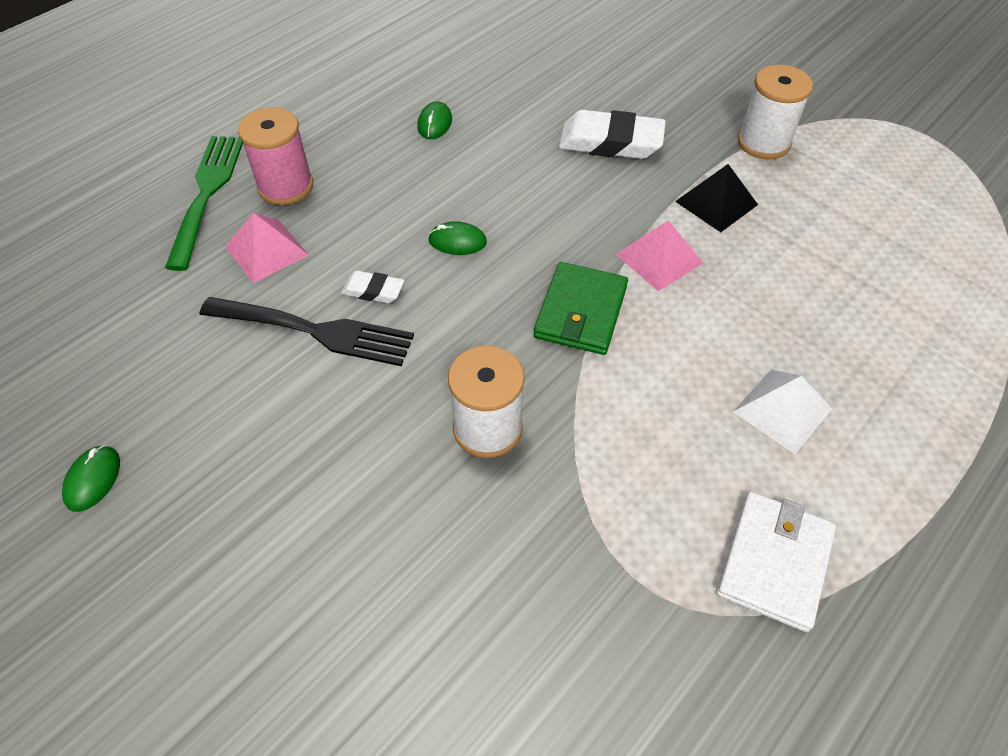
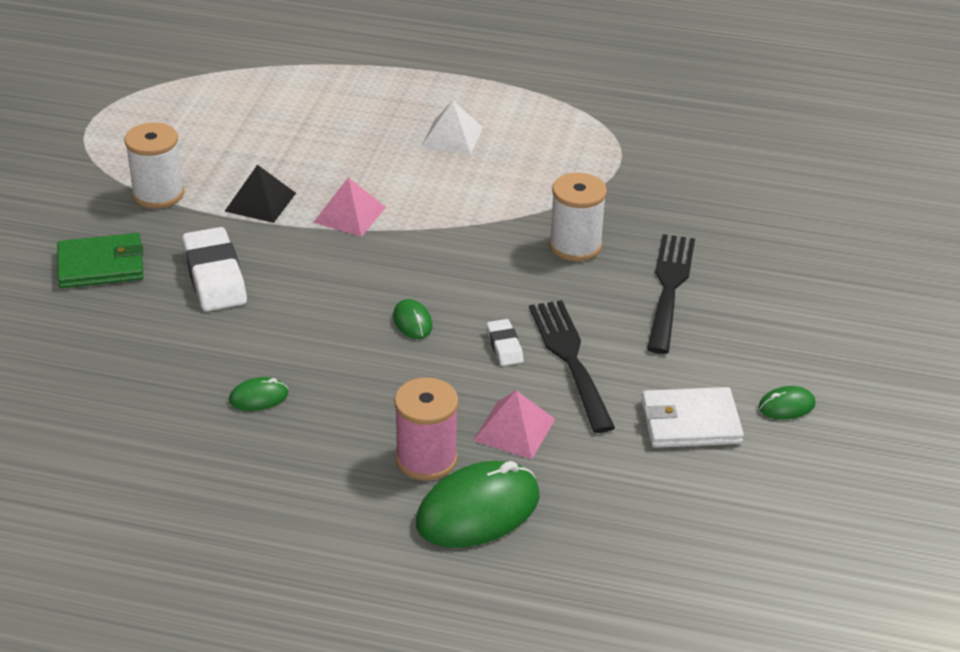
camera: 120 degrees left, 15 degrees down
green fork [165,136,243,271] -> green mouse [416,461,539,548]
green wallet [534,262,628,355] -> green wallet moved to [57,233,144,288]
white wallet [717,492,836,632] -> white wallet moved to [641,387,744,448]
none -> black fork [647,234,695,354]

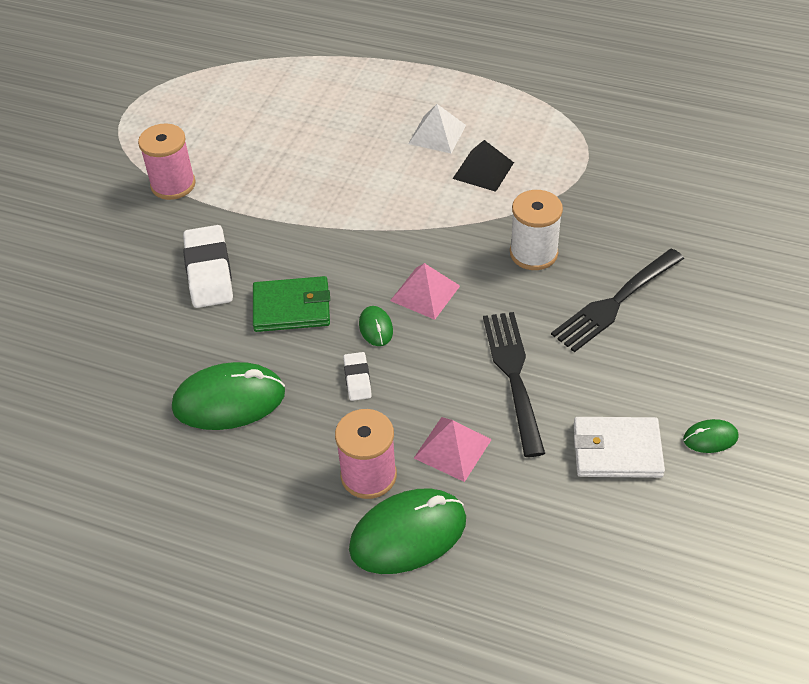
camera: 10 degrees right, 10 degrees up
green wallet [57,233,144,288] -> green wallet moved to [253,276,330,332]
white spool [124,122,184,209] -> pink spool [138,124,196,200]
black pyramid [224,165,296,223] -> black pyramid moved to [453,140,514,192]
green mouse [229,377,288,411] -> green mouse [172,362,285,430], size x2.12
pink pyramid [313,177,386,237] -> pink pyramid moved to [390,263,460,320]
white eraser [487,319,524,366] -> white eraser moved to [343,352,372,401]
black fork [647,234,695,354] -> black fork turned 150 degrees counterclockwise [551,248,684,353]

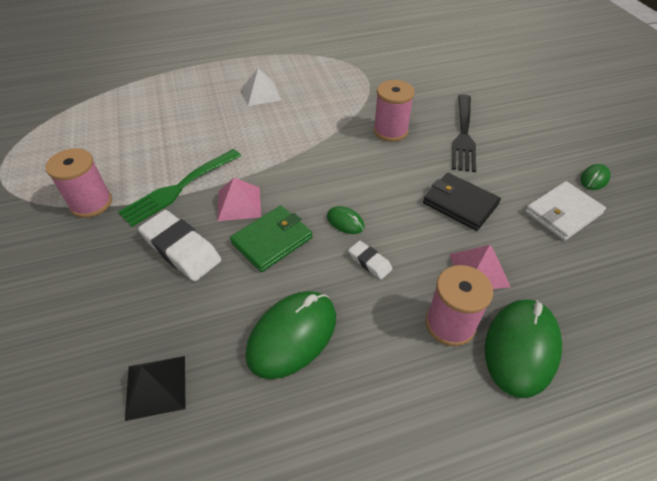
camera: 40 degrees left, 0 degrees up
pink pyramid [390,263,460,320] -> pink pyramid moved to [217,178,261,221]
black pyramid [453,140,514,192] -> black pyramid moved to [125,356,186,421]
black fork [483,312,545,457] -> black wallet [423,173,501,231]
white spool [510,190,563,270] -> pink spool [373,80,415,142]
none -> green fork [118,149,241,227]

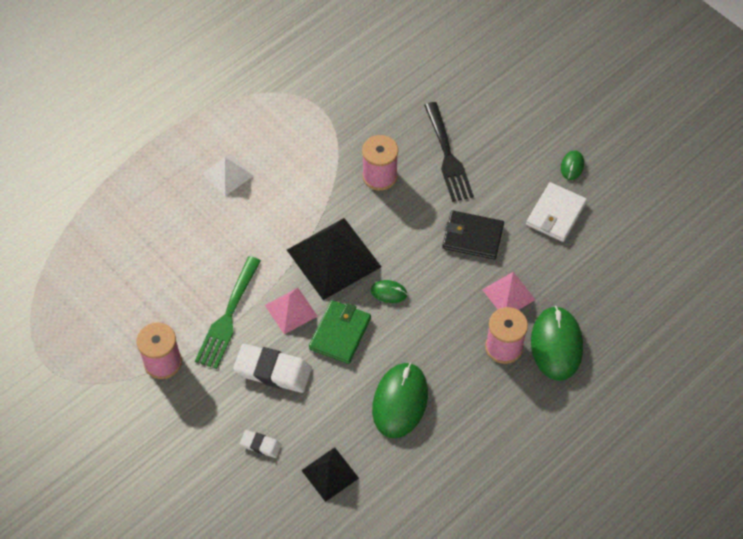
camera: 25 degrees left, 10 degrees up
white eraser [348,241,392,279] -> white eraser moved to [240,430,282,458]
none -> black pyramid [287,218,381,300]

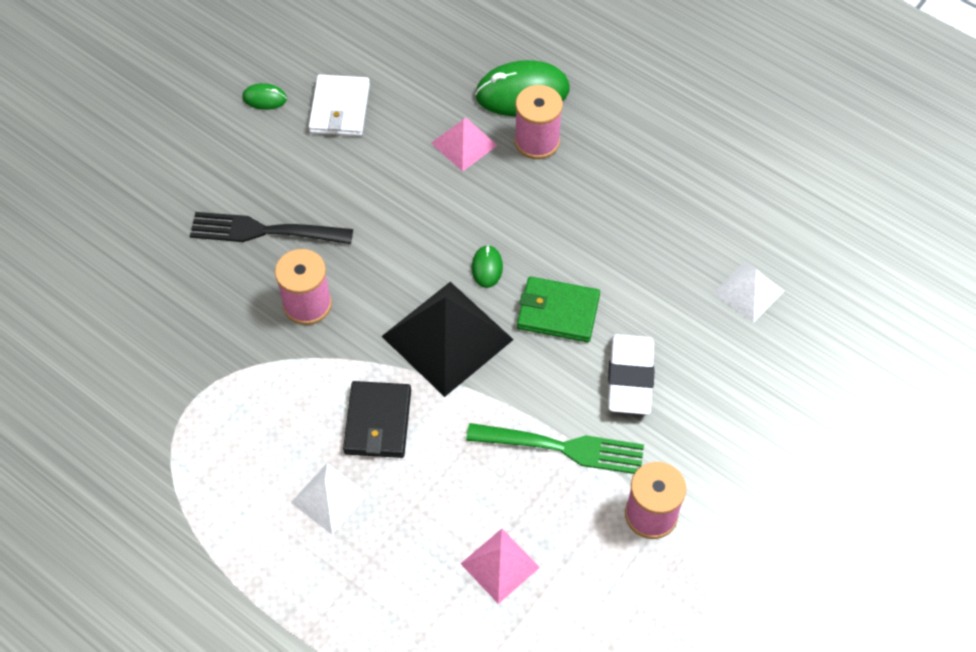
camera: 100 degrees left, 0 degrees up
white eraser [240,430,282,458] -> none
pink pyramid [265,288,317,335] -> pink pyramid moved to [461,529,540,604]
black pyramid [301,447,359,502] -> white pyramid [714,262,784,323]
green mouse [372,363,428,438] -> none
black fork [424,102,474,202] -> black fork turned 150 degrees counterclockwise [190,212,353,244]
black wallet [442,210,504,259] -> black wallet moved to [343,381,411,458]
white wallet [526,182,587,242] -> white wallet turned 75 degrees clockwise [308,74,370,136]

